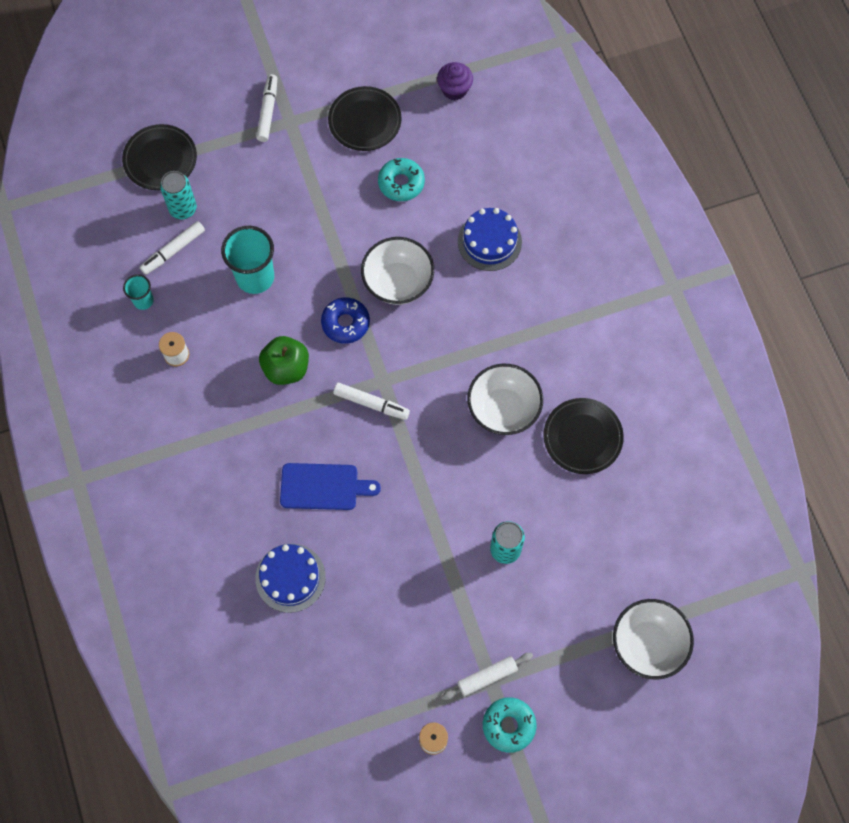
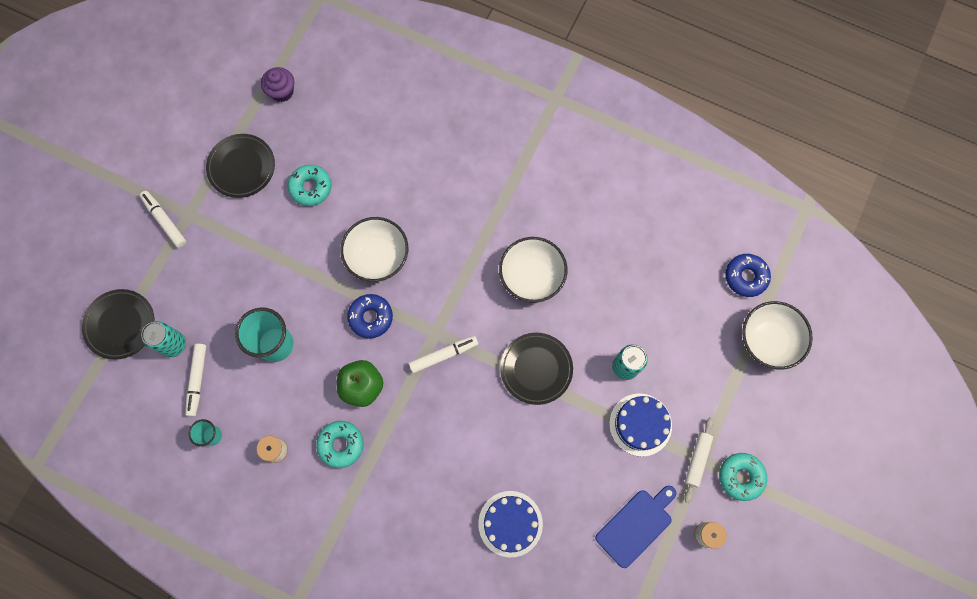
camera: 45 degrees left, 5 degrees up
blue cutting board [280,463,381,510] -> blue cutting board moved to [595,486,676,568]
blue cake [458,208,522,271] -> blue cake moved to [609,393,672,457]
black plate [543,398,624,474] -> black plate moved to [500,333,573,405]
none -> turquoise donut [316,421,363,468]
none -> blue donut [725,254,771,297]

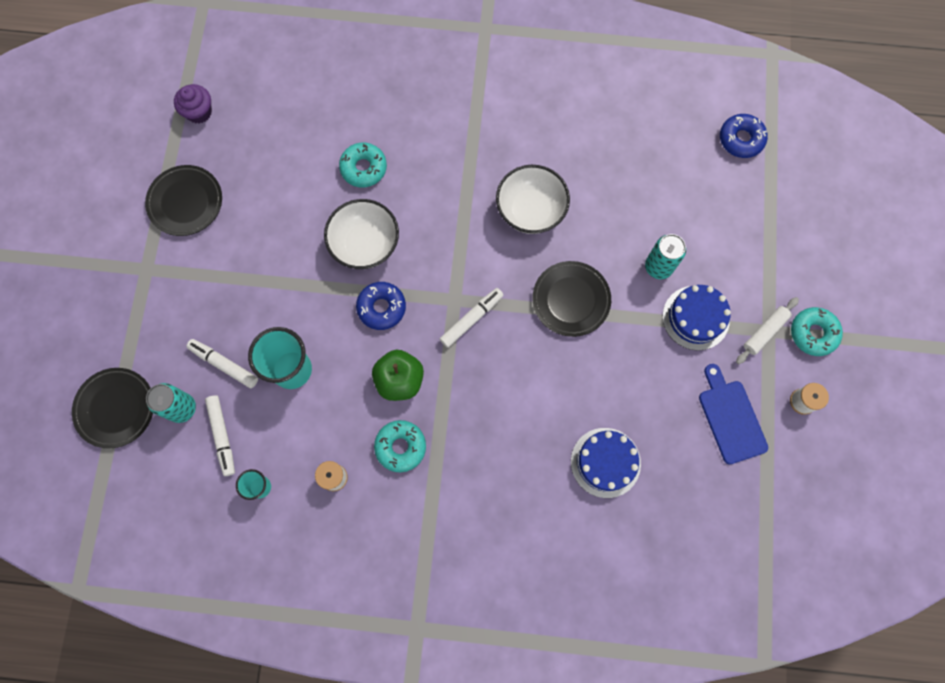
camera: 20 degrees left, 0 degrees up
white marker [140,191,186,248] -> white marker moved to [186,339,258,388]
turquoise donut [288,165,332,206] -> turquoise donut moved to [339,142,387,188]
blue cutting board [595,486,676,568] -> blue cutting board turned 45 degrees counterclockwise [699,364,768,464]
white rolling pin [684,417,714,503] -> white rolling pin turned 45 degrees clockwise [736,297,799,364]
white bowl [742,301,813,370] -> none

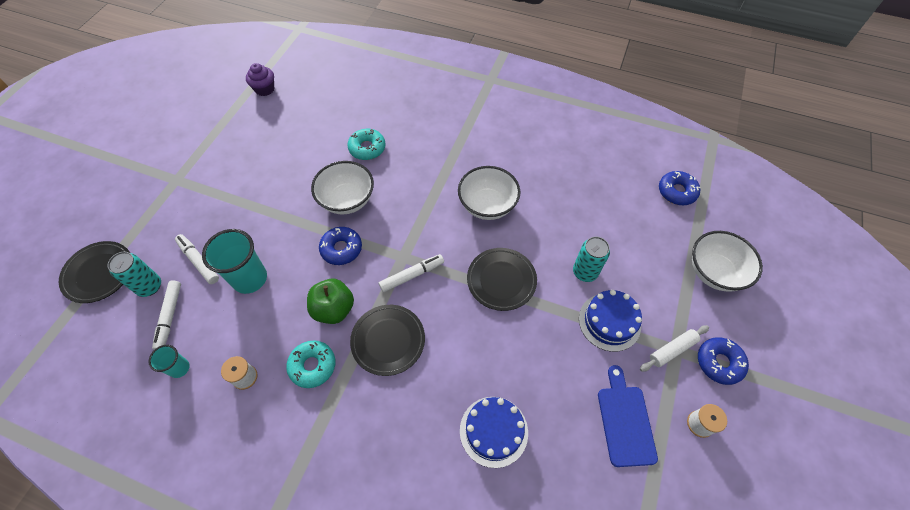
camera: 15 degrees right, 15 degrees down
black plate [145,165,222,236] -> black plate moved to [350,305,425,376]
turquoise donut [791,307,843,356] -> blue donut [698,338,749,385]
none -> white bowl [692,231,763,292]

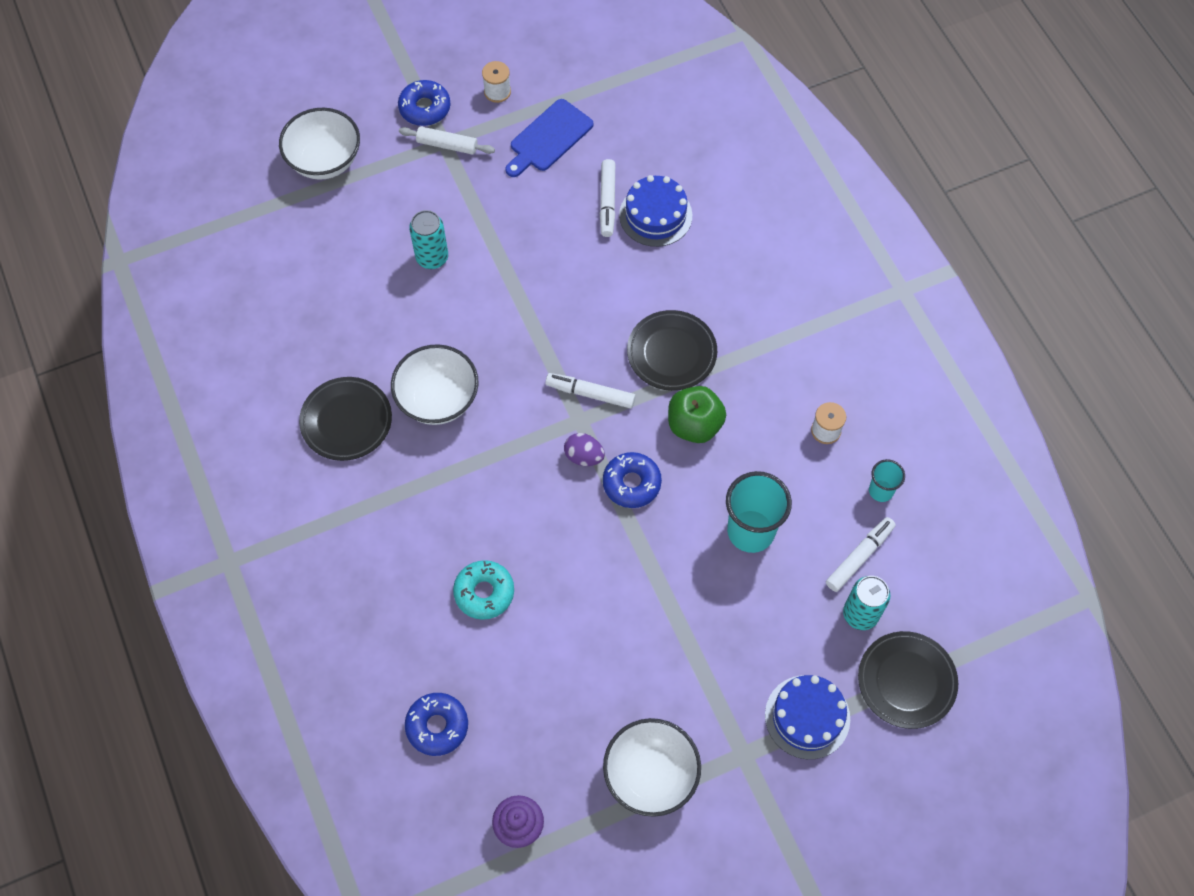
camera: 135 degrees left, 5 degrees up
white marker [175,234,219,284] -> white marker moved to [600,159,615,237]
turquoise donut [286,341,335,388] -> none
white bowl [311,161,374,215] -> white bowl moved to [603,718,701,817]
black plate [467,248,537,311] -> black plate moved to [299,377,392,461]
blue cake [579,290,642,352] -> blue cake moved to [765,675,850,759]
blue donut [659,171,700,205] -> blue donut moved to [405,693,468,756]
none -> purple egg [564,433,605,466]

